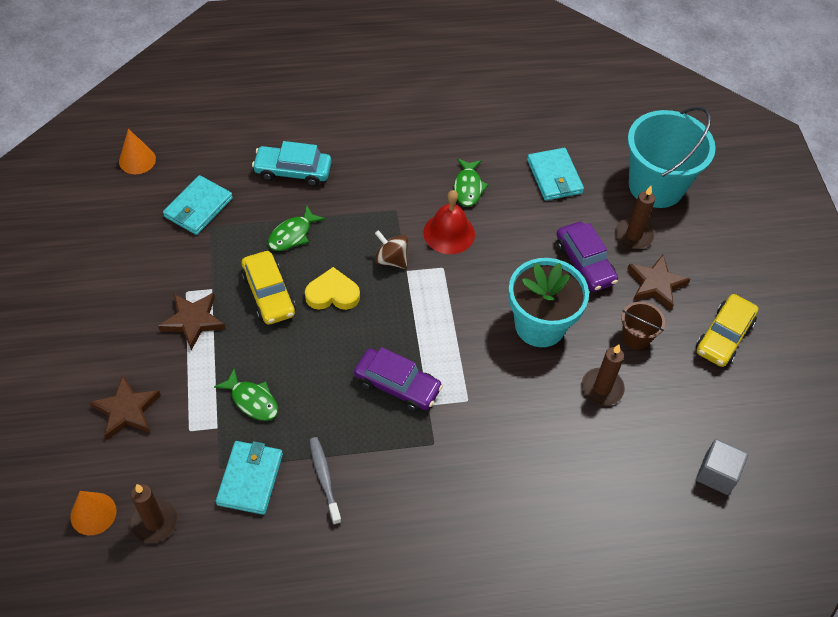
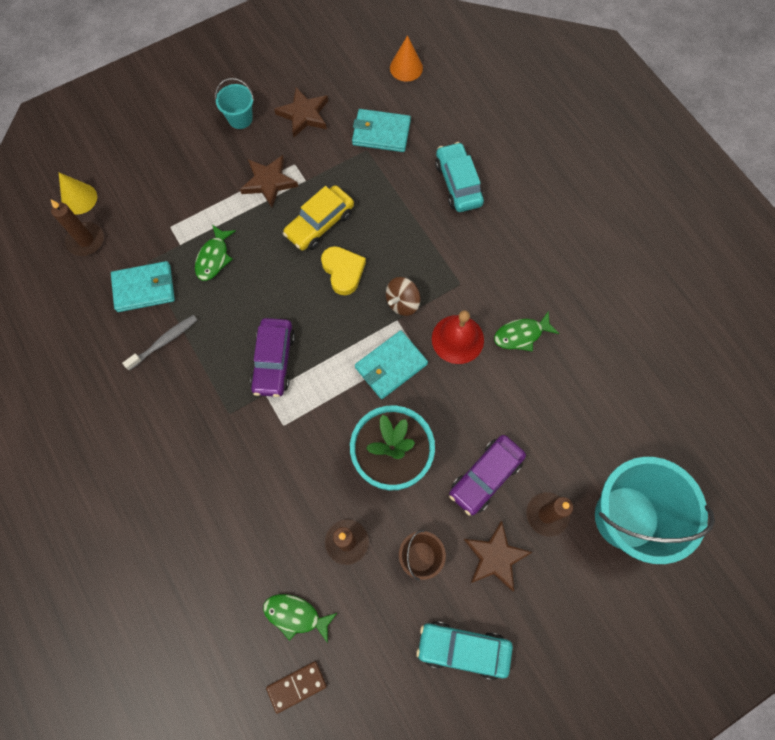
camera: 70 degrees right, 15 degrees up
orange cone [70,491,117,535] -> yellow cone [59,173,97,214]
brown star [89,376,161,440] -> brown star moved to [274,87,328,137]
green fish [268,205,325,251] -> green fish moved to [263,594,337,643]
brown spinning top [375,230,408,269] -> brown spinning top turned 150 degrees counterclockwise [386,277,420,316]
turquoise wallet [527,148,584,201] -> turquoise wallet moved to [355,330,428,399]
yellow car [696,294,759,367] -> turquoise car [416,621,513,680]
grey cube [696,439,748,495] -> brown domino [266,661,327,714]
none -> turquoise bucket [215,78,254,129]

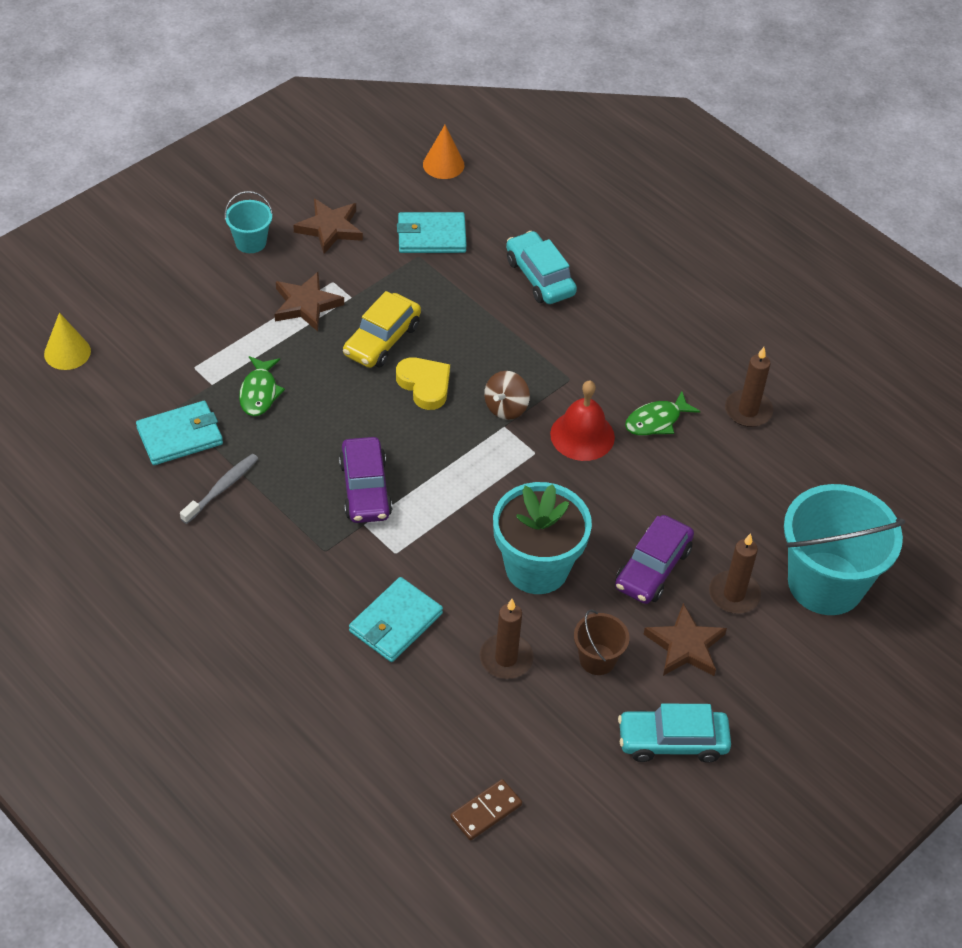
camera: 15 degrees left, 20 degrees down
brown candle [51,200,104,256] -> brown candle moved to [725,347,773,427]
green fish [263,594,337,643] -> none
turquoise wallet [355,330,428,399] -> turquoise wallet moved to [349,577,443,662]

